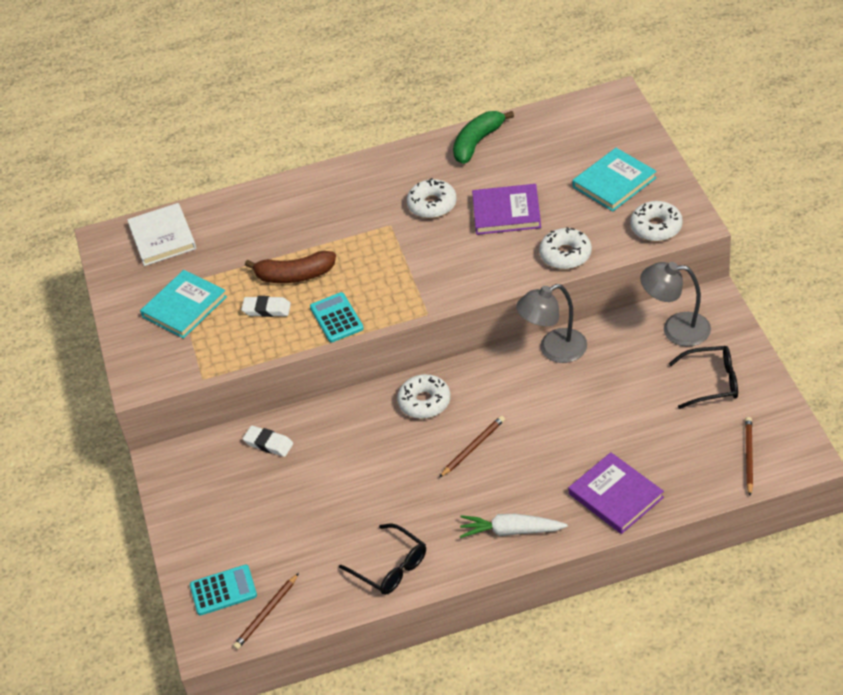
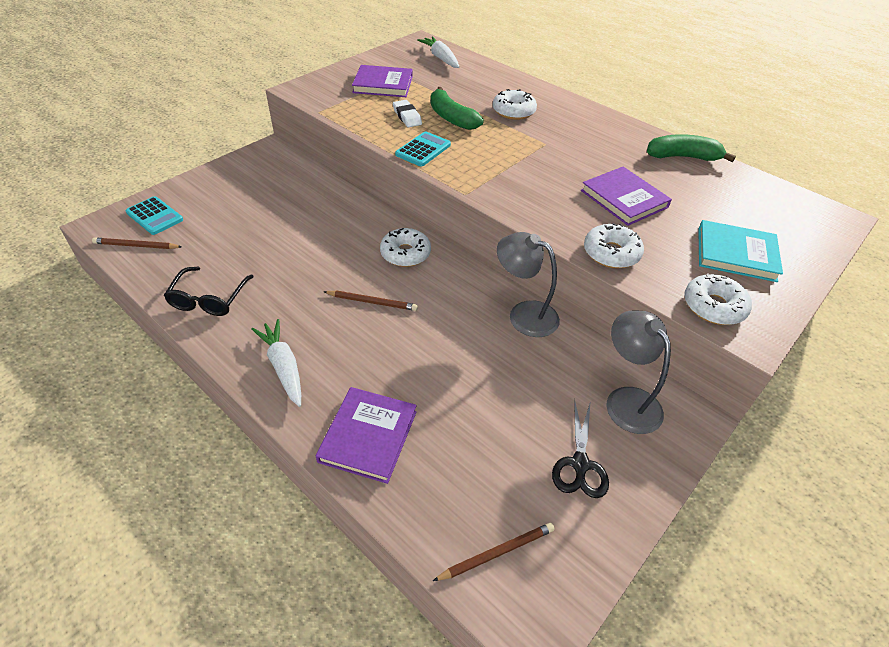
camera: 50 degrees right, 0 degrees up
white book [127,203,196,266] -> white carrot [417,36,459,68]
turquoise book [140,270,227,339] -> purple book [352,65,413,97]
white eraser [243,426,293,457] -> none
brown banana [245,251,336,283] -> green banana [431,87,484,130]
white donut [407,178,457,218] -> white donut moved to [493,89,537,120]
black glasses [669,346,738,409] -> black scissors [552,399,609,498]

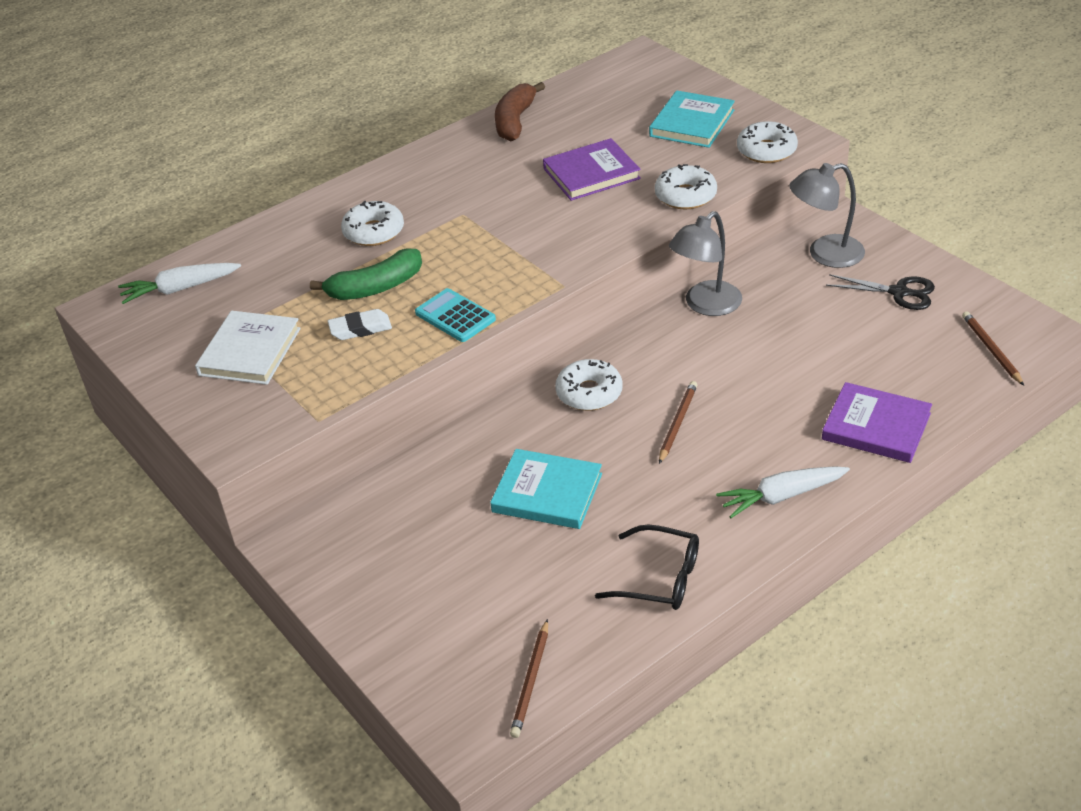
camera: 75 degrees left, 5 degrees down
turquoise calculator [126,196,183,235] -> none
purple book [352,65,413,97] -> white book [195,311,301,385]
green banana [647,134,736,162] -> brown banana [495,82,545,141]
none -> turquoise book [490,449,602,529]

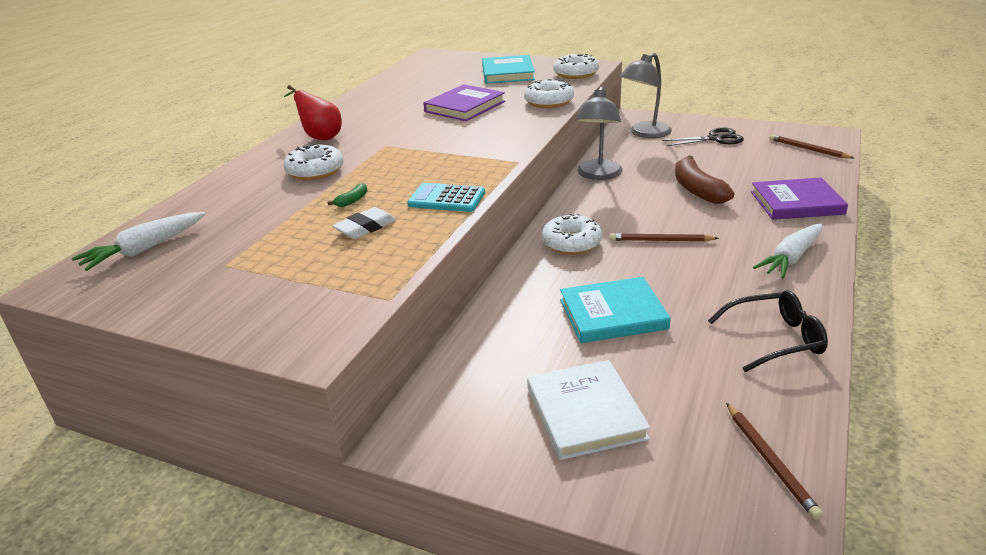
camera: 30 degrees left, 10 degrees down
white book [195,311,301,385] -> white book moved to [527,360,651,460]
green banana [310,249,422,300] -> green banana [328,183,368,207], size x0.43
brown banana [495,82,545,141] -> brown banana moved to [675,156,734,204]
brown pencil [659,381,697,464] -> brown pencil turned 75 degrees counterclockwise [610,233,719,242]
none -> red pear [284,85,342,140]

